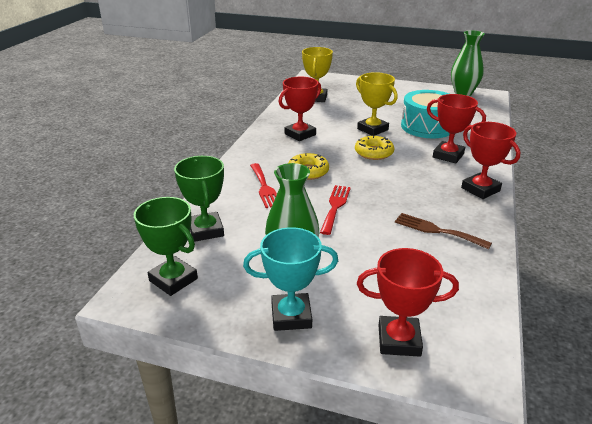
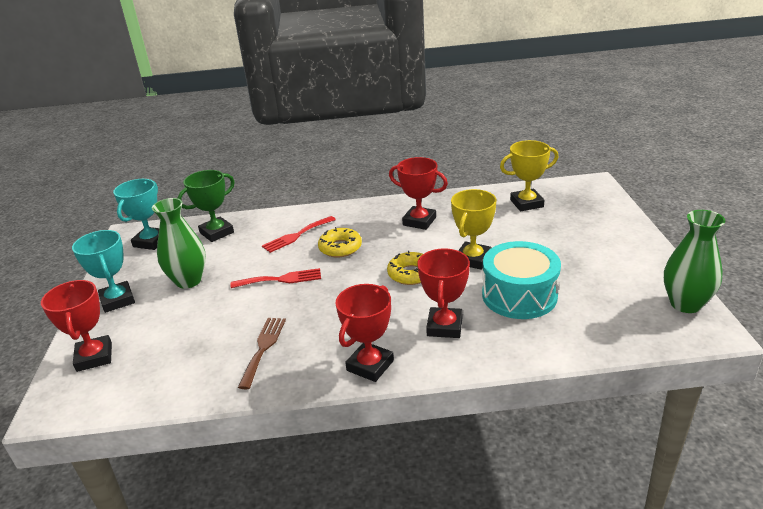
camera: 70 degrees right, 0 degrees up
green trophy [134,197,198,296] -> turquoise trophy [113,179,159,250]

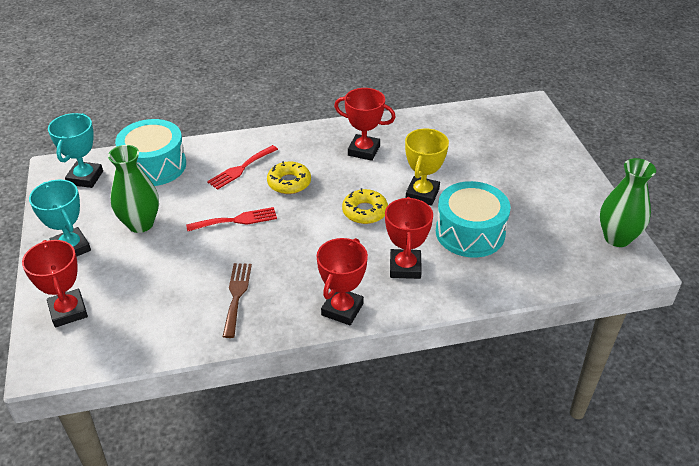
camera: 10 degrees left, 10 degrees up
green trophy [178,170,235,242] -> turquoise drum [115,119,186,186]
yellow trophy [500,140,558,211] -> none

